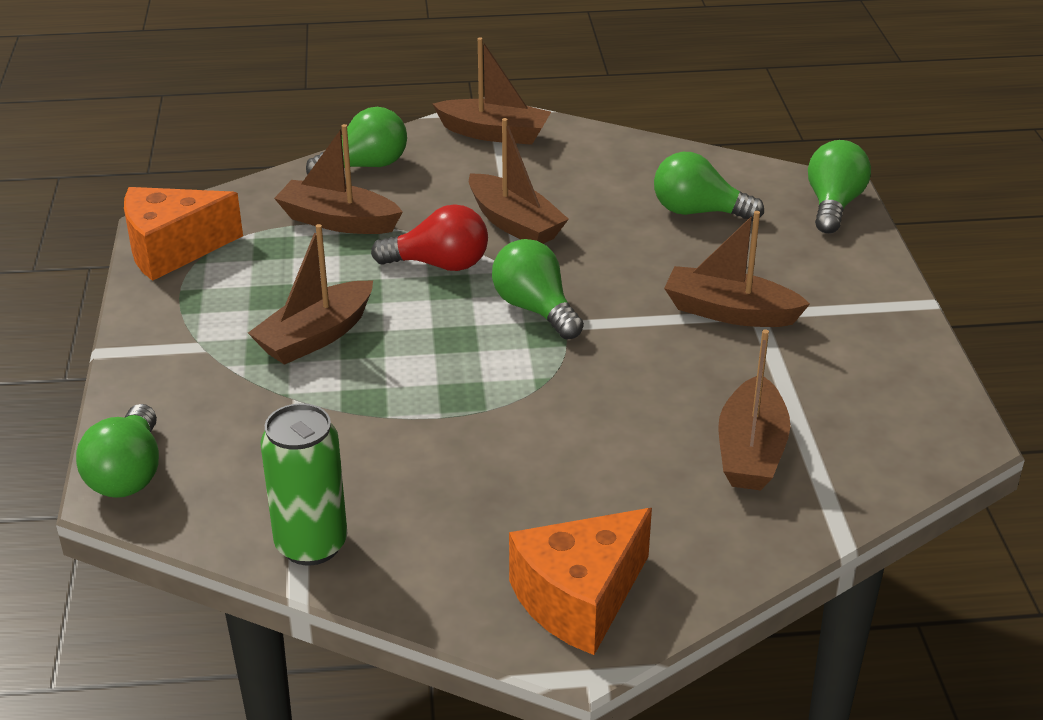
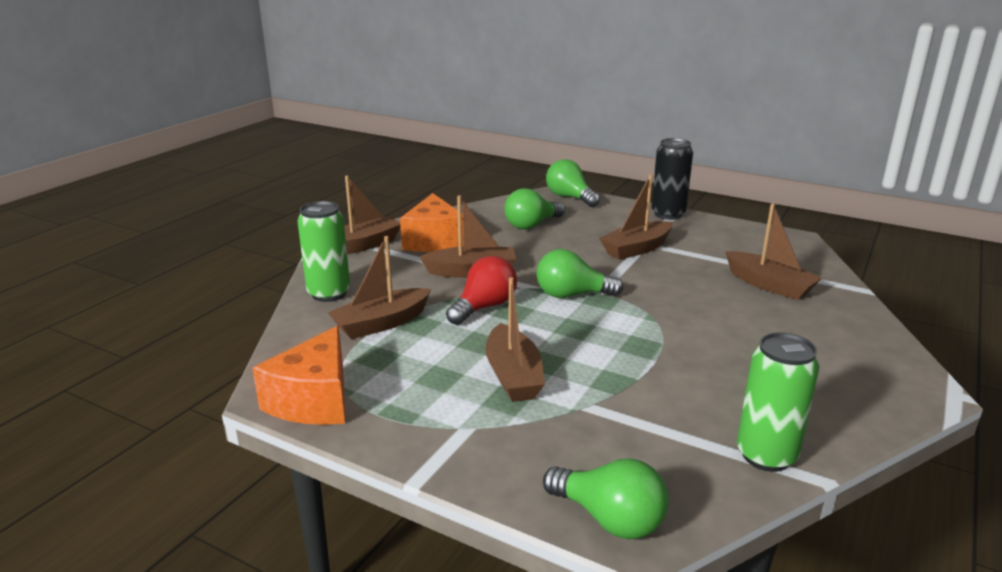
camera: 55 degrees left, 10 degrees down
green light bulb [306,107,407,174] -> green can [297,201,350,302]
orange cheese [509,508,652,655] -> orange cheese moved to [400,193,464,252]
none -> black can [651,138,693,220]

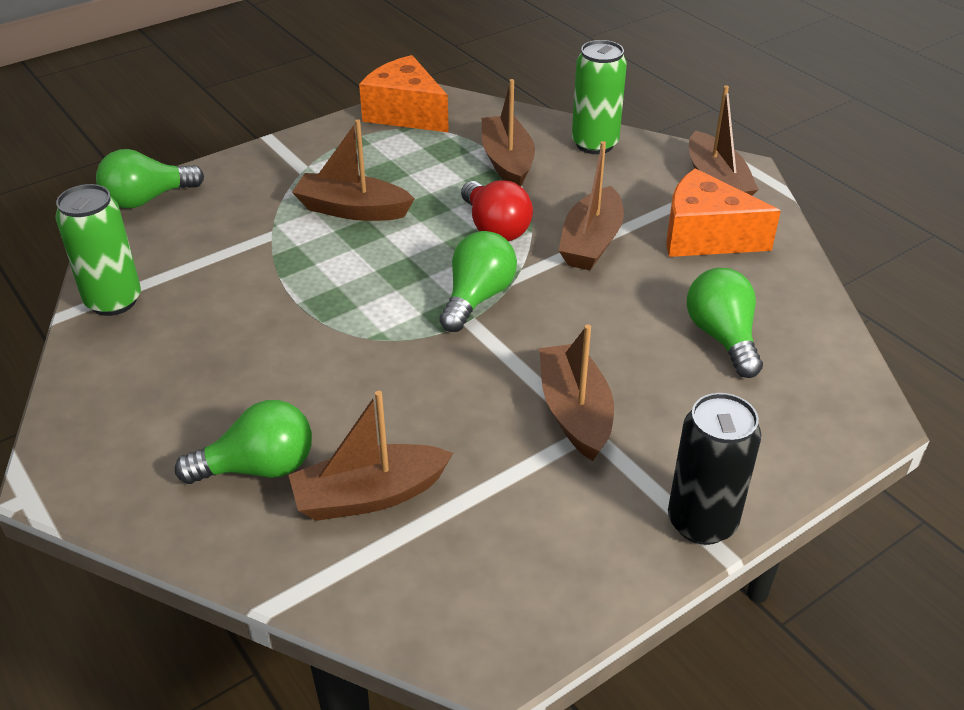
camera: 115 degrees right, 15 degrees up
green light bulb [546,159,600,207] -> green light bulb moved to [175,400,312,484]

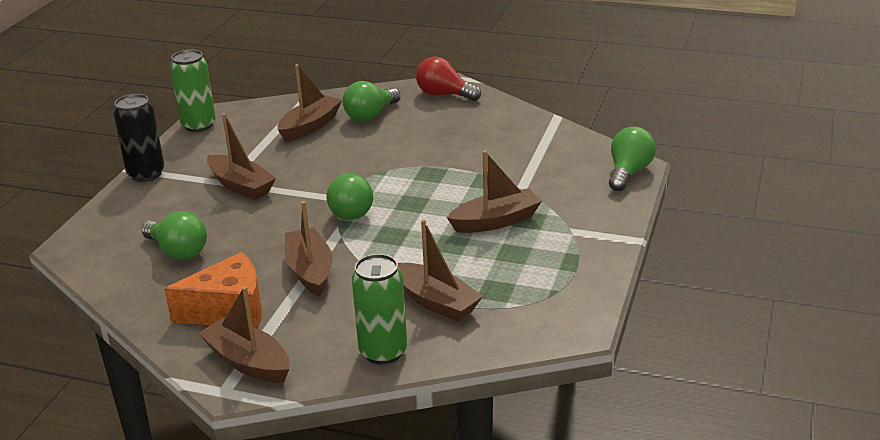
camera: 145 degrees right, 10 degrees down
green can [55,184,141,316] -> green can moved to [170,50,216,132]
orange cheese [359,55,449,133] -> none
red light bulb [461,180,533,241] -> red light bulb moved to [416,56,481,101]

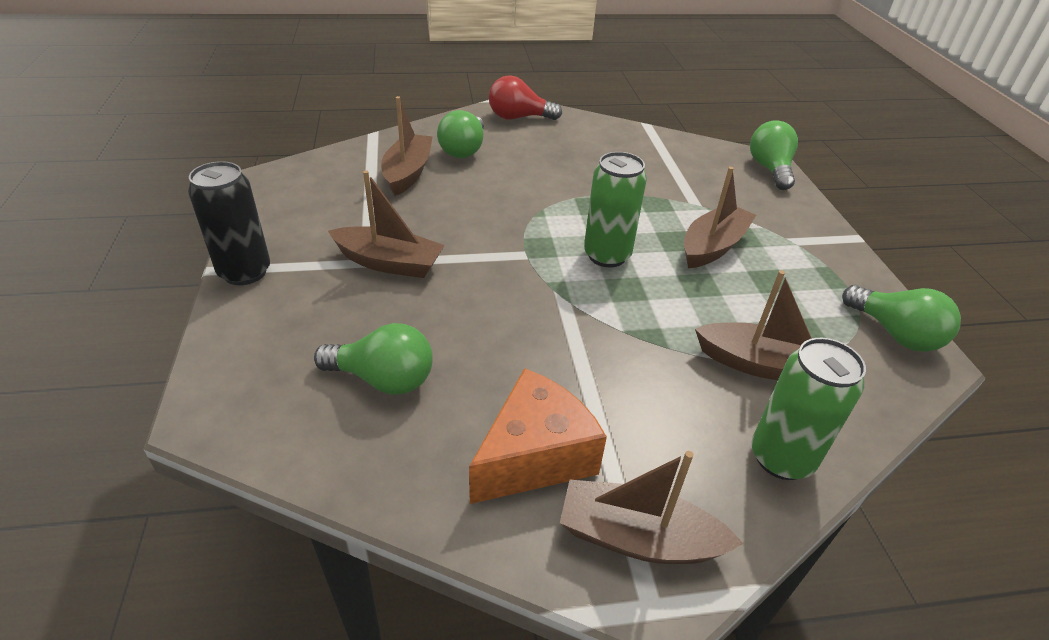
camera: 30 degrees left, 10 degrees up
green can [170,50,216,132] -> green can moved to [584,152,647,267]
brown boat [285,201,333,297] -> none
green light bulb [326,173,373,220] -> green light bulb moved to [842,285,961,352]

